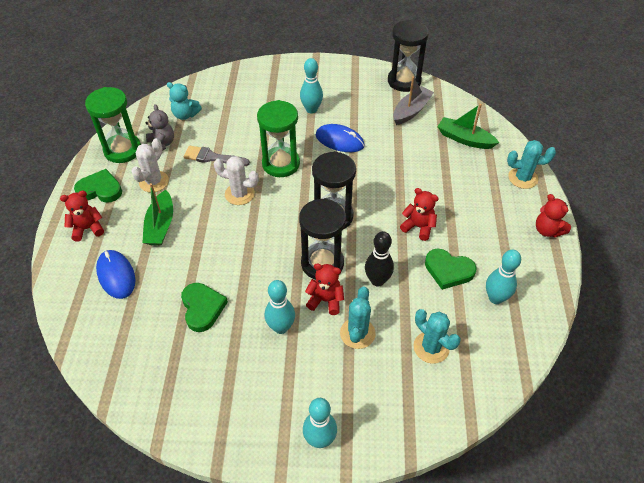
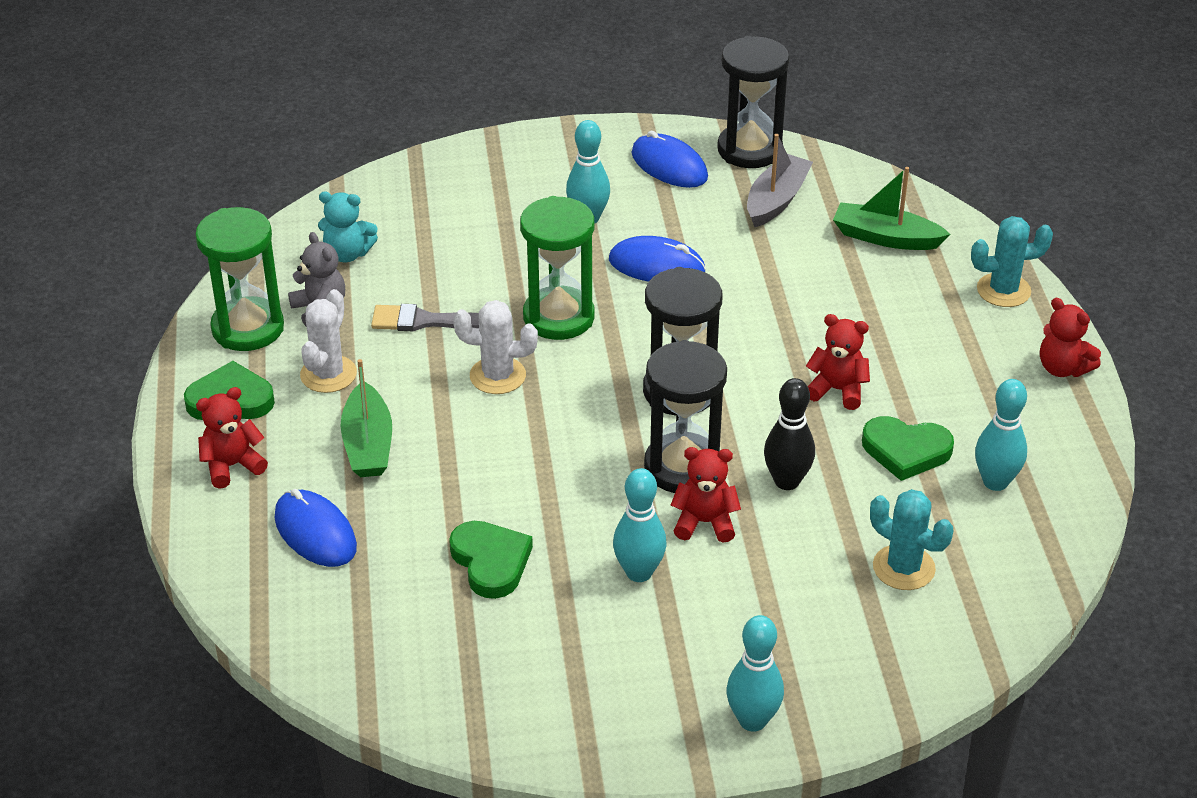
camera: 10 degrees left, 10 degrees down
turquoise cactus [340,286,376,349] -> none
none -> blue mouse [631,131,708,188]

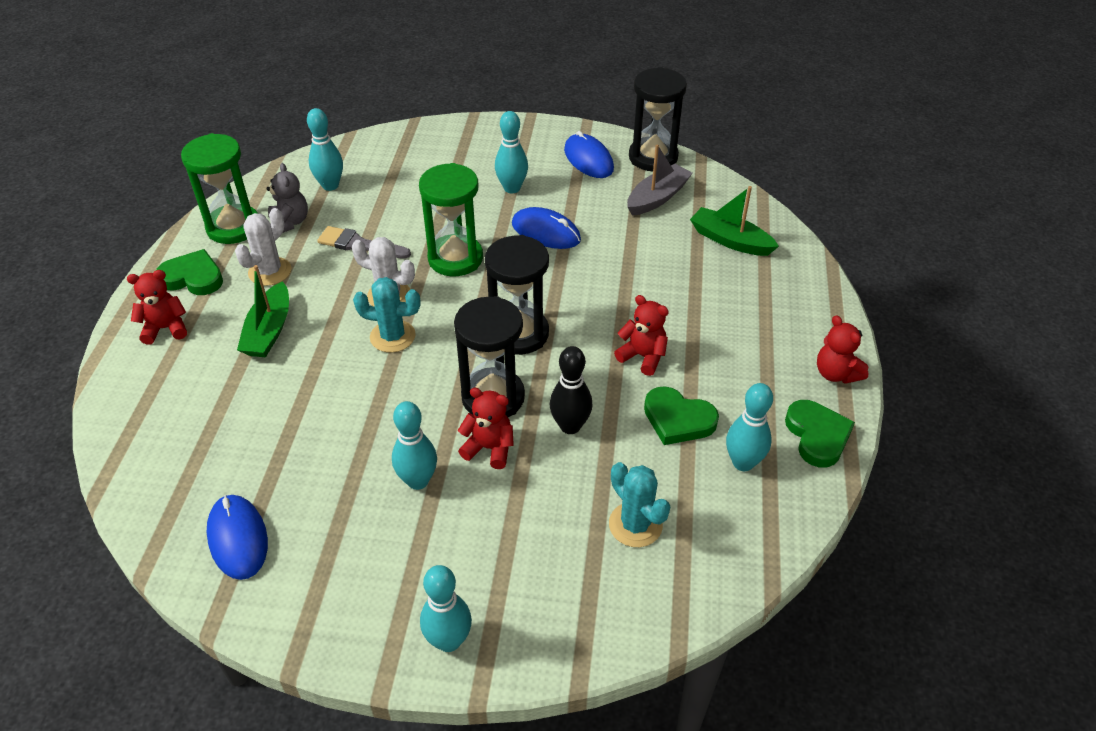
camera: 15 degrees right, 5 degrees up
blue mouse [275,489,357,567] -> blue mouse moved to [206,495,268,580]
turquoise teddy bear [318,192,378,262] -> turquoise bowling pin [307,108,343,191]
green heart [449,521,533,599] -> green heart moved to [785,400,855,468]
turquoise cactus [971,216,1053,307] -> turquoise cactus moved to [353,277,420,353]

